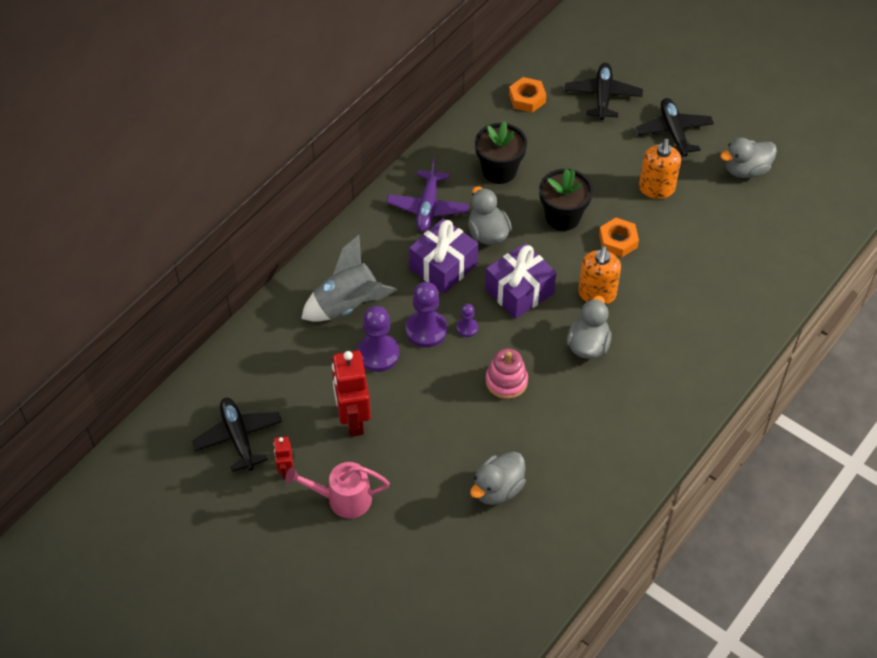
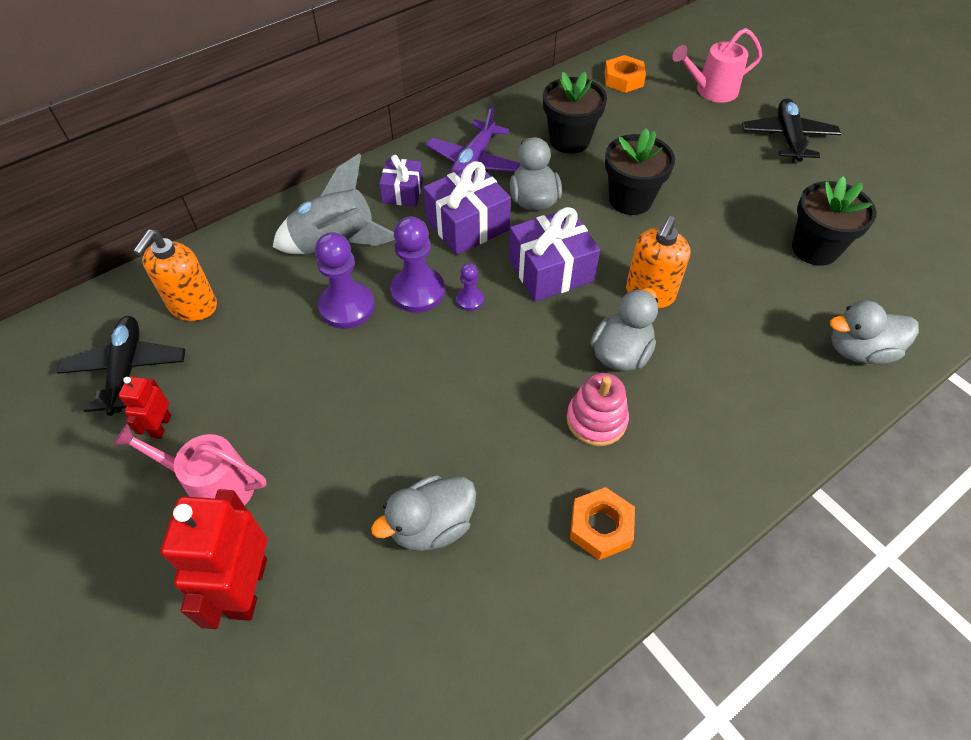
camera: 15 degrees right, 0 degrees up
red robot [332,350,371,437] -> red robot moved to [160,489,267,629]
pink stacking toy [486,349,528,399] -> pink stacking toy moved to [567,373,629,446]
black plane [565,63,643,120] -> pink watering can [672,28,762,103]
orange nut [599,218,639,257] -> orange nut moved to [570,487,635,560]
orange soap dispenser [639,139,681,199] -> orange soap dispenser moved to [133,230,217,321]
grey duck [720,138,777,178] -> grey duck moved to [830,300,919,364]
none -> purple gift [379,155,423,206]
none -> black flower pot [792,176,876,266]

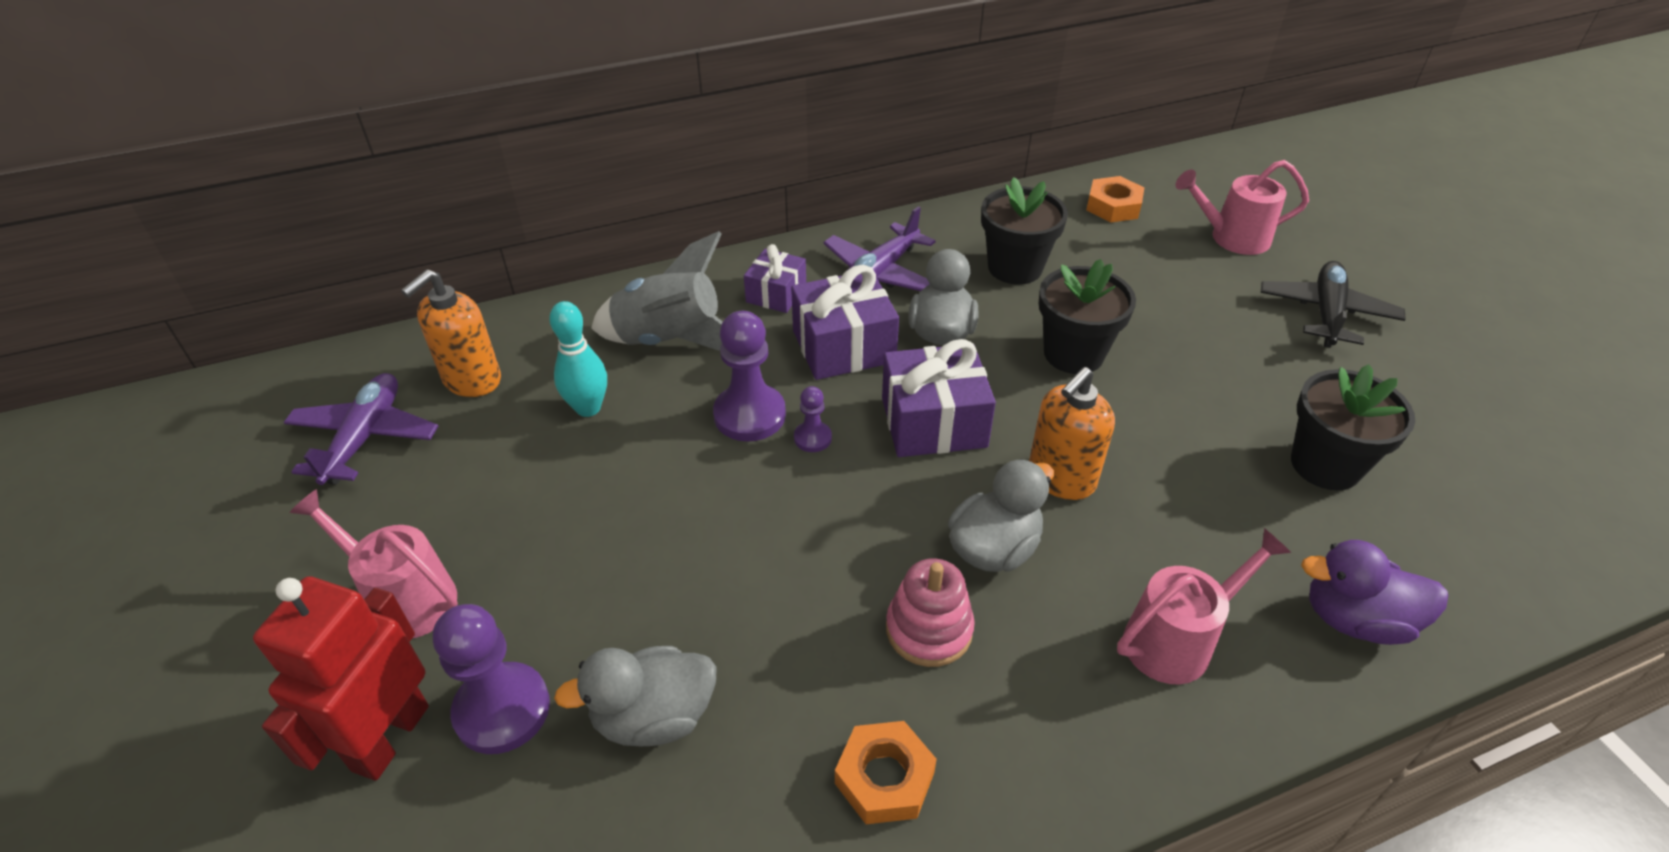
camera: 15 degrees right, 10 degrees down
black plane [57,316,185,416] -> purple plane [283,373,438,485]
red robot [119,377,172,439] -> none
purple pawn [315,232,375,329] -> purple pawn moved to [433,604,550,754]
grey duck [830,300,919,364] -> purple duck [1301,540,1448,645]
none -> turquoise bowling pin [549,301,607,417]
none -> pink watering can [1117,528,1292,684]

